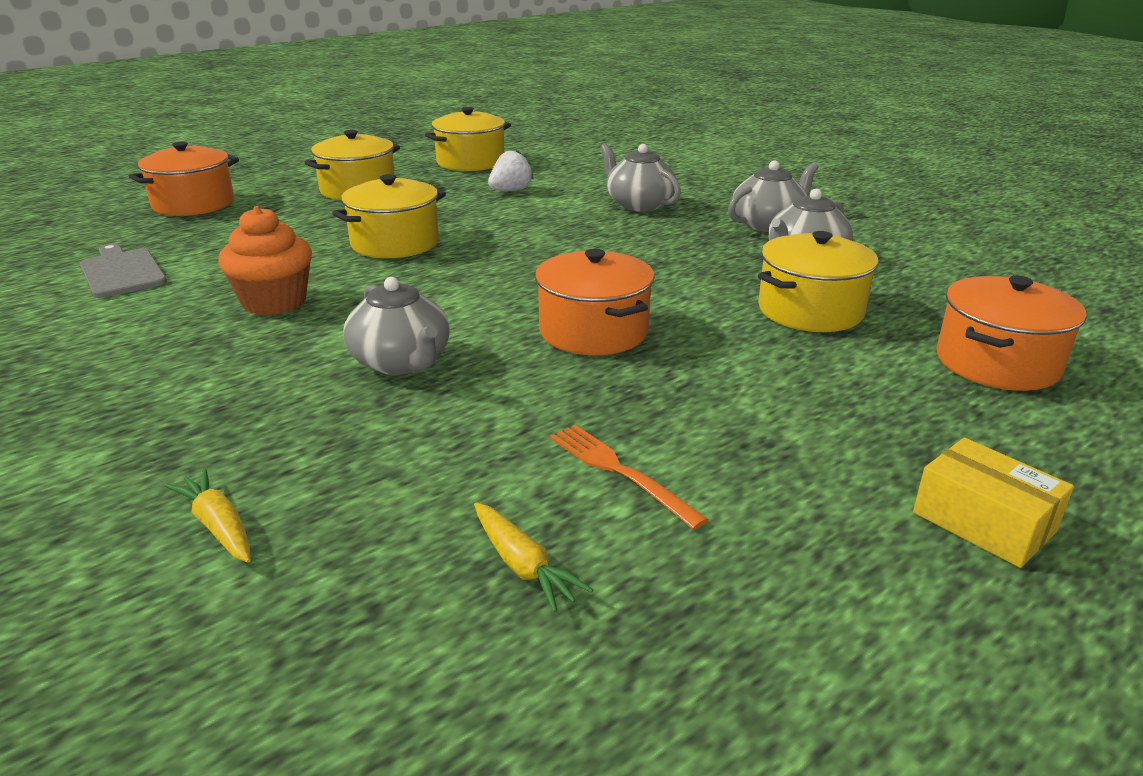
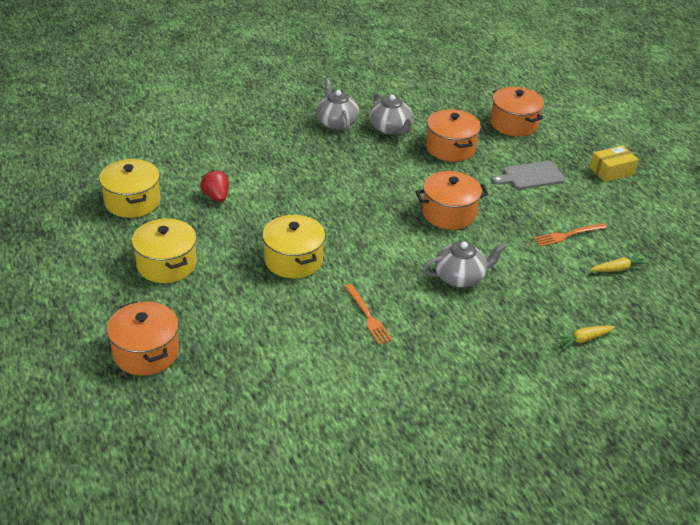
camera: 75 degrees left, 10 degrees up
grey cutting board [80,244,167,298] -> grey cutting board moved to [492,161,565,189]
orange cupcake [218,206,312,316] -> orange fork [344,284,393,345]
white strawberry [488,149,533,191] -> red strawberry [200,170,229,202]
grey teapot [600,143,681,212] -> none
yellow pot [758,231,878,332] -> orange pot [426,109,481,162]

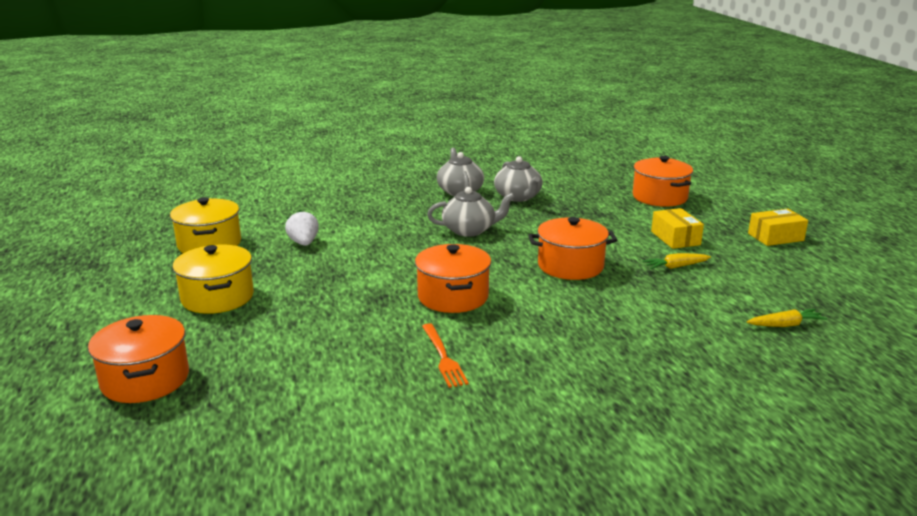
camera: 10 degrees right, 15 degrees down
red strawberry [200,170,229,202] -> white strawberry [285,210,319,246]
yellow pot [262,215,325,278] -> none
grey teapot [423,241,507,287] -> grey teapot moved to [427,187,515,237]
orange pot [426,109,481,162] -> orange pot moved to [415,244,491,313]
grey cutting board [492,161,565,189] -> yellow box [651,208,704,249]
orange fork [534,223,607,247] -> none
yellow carrot [553,326,615,349] -> yellow carrot moved to [643,253,711,269]

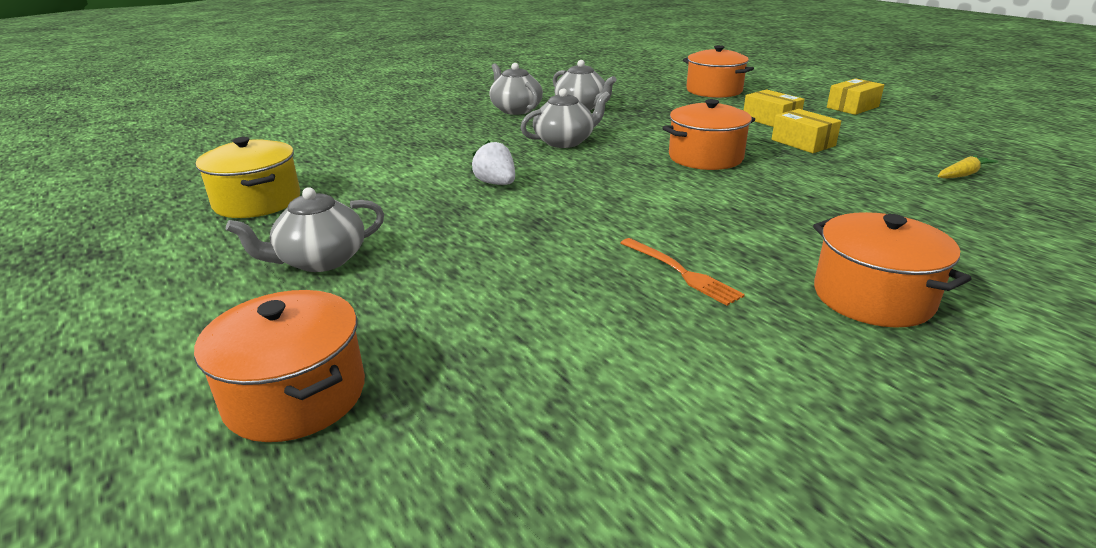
camera: 20 degrees left, 5 degrees up
yellow pot [173,244,254,314] -> grey teapot [226,187,384,272]
white strawberry [285,210,319,246] -> white strawberry moved to [471,140,515,185]
orange pot [415,244,491,313] -> orange pot moved to [813,212,972,328]
yellow carrot [643,253,711,269] -> yellow box [772,109,841,153]

